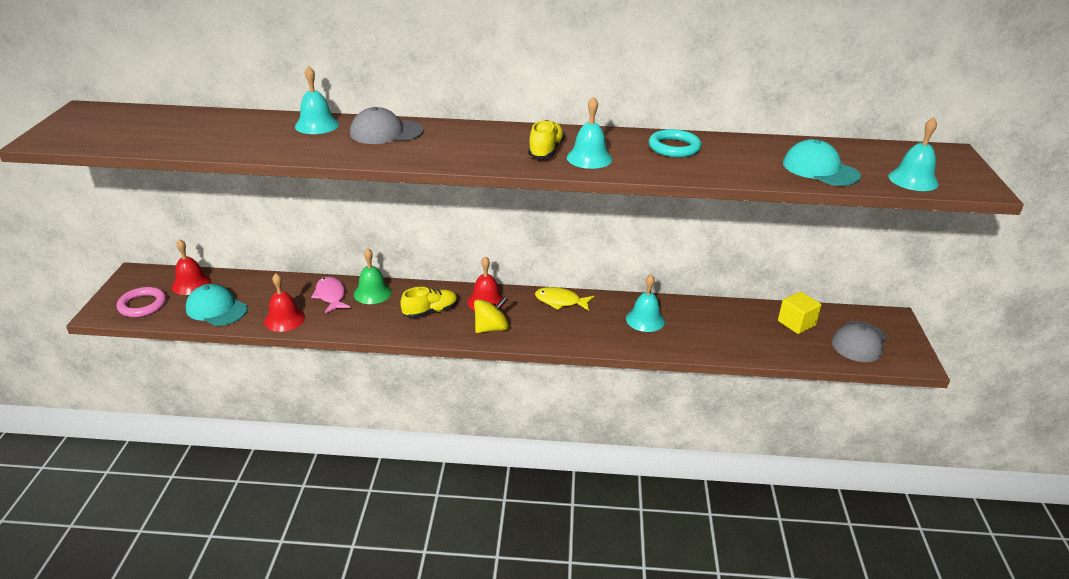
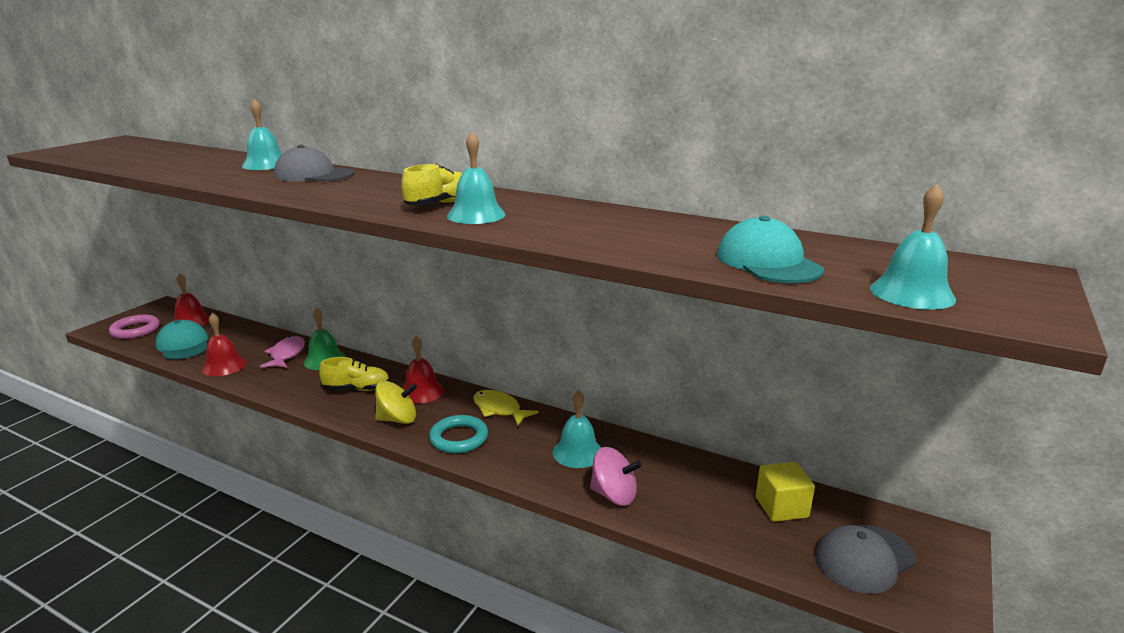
camera: 25 degrees right, 10 degrees down
turquoise ring [649,129,702,158] -> turquoise ring moved to [429,415,488,453]
none -> pink spinning top [590,447,642,506]

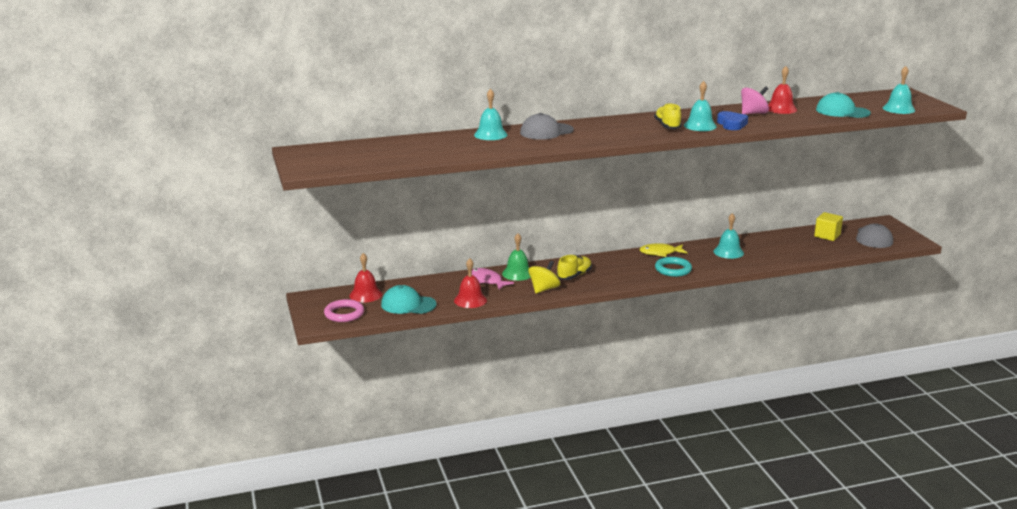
camera: 45 degrees left, 0 degrees up
yellow spinning top [375,381,417,424] -> yellow spinning top moved to [528,261,560,294]
red bell [402,336,444,404] -> red bell moved to [768,66,797,114]
pink spinning top [590,447,642,506] -> pink spinning top moved to [741,86,769,114]
none -> blue heart [717,111,748,130]

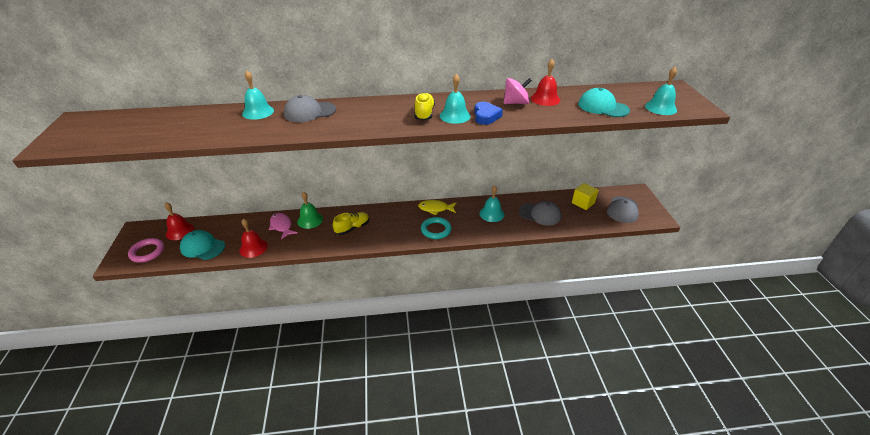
camera: 10 degrees right, 15 degrees up
yellow spinning top [528,261,560,294] -> none
none -> grey cap [519,201,561,226]

